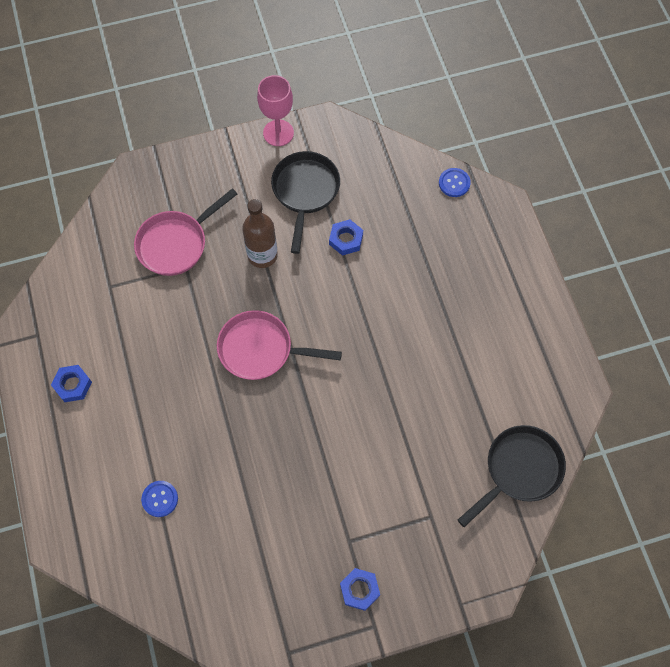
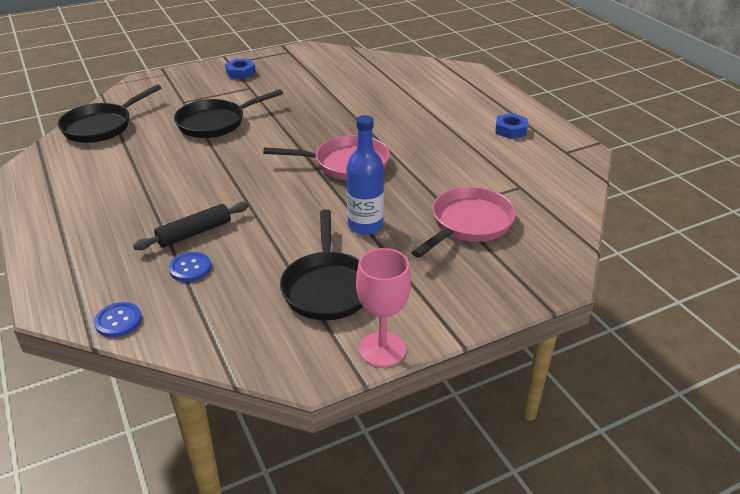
camera: 170 degrees right, 30 degrees down
blue button [141,481,178,517] -> blue button moved to [169,252,211,282]
brown bottle [242,199,278,268] -> blue bottle [346,115,384,235]
blue nut [329,219,363,256] -> none
none -> black rolling pin [133,202,249,250]
none -> black pan [174,89,283,138]

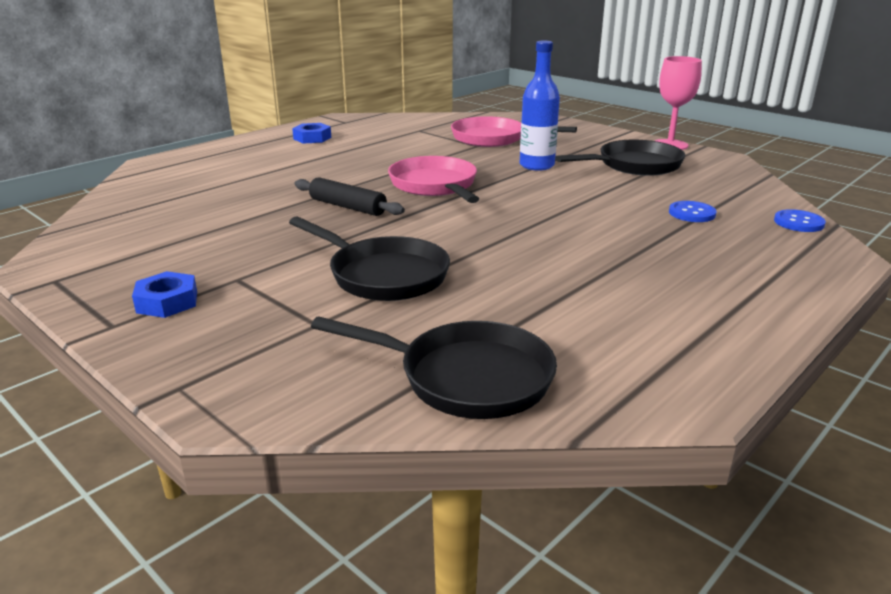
camera: 110 degrees left, 10 degrees down
black rolling pin [133,202,249,250] -> black rolling pin moved to [295,177,405,216]

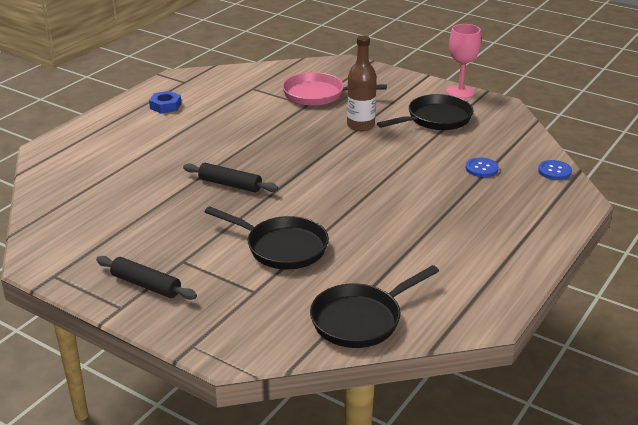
camera: 10 degrees left, 5 degrees up
blue nut [132,271,197,318] -> black rolling pin [96,256,197,300]
black pan [311,316,557,419] -> black pan turned 135 degrees clockwise [310,265,439,348]
pink pan [388,156,479,203] -> none
blue bottle [520,41,560,171] -> brown bottle [347,36,377,131]

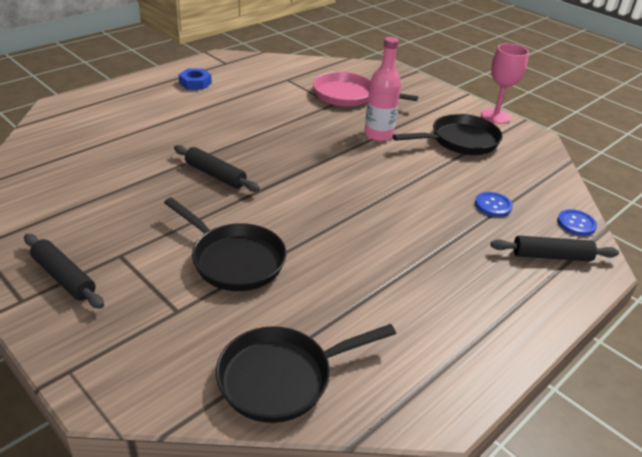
camera: 10 degrees right, 5 degrees up
brown bottle [347,36,377,131] -> pink bottle [364,37,401,141]
none -> black rolling pin [491,236,619,262]

